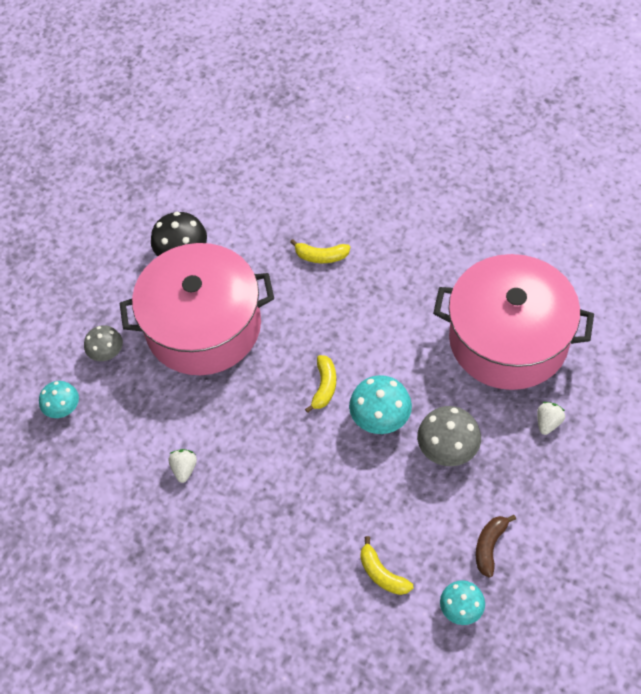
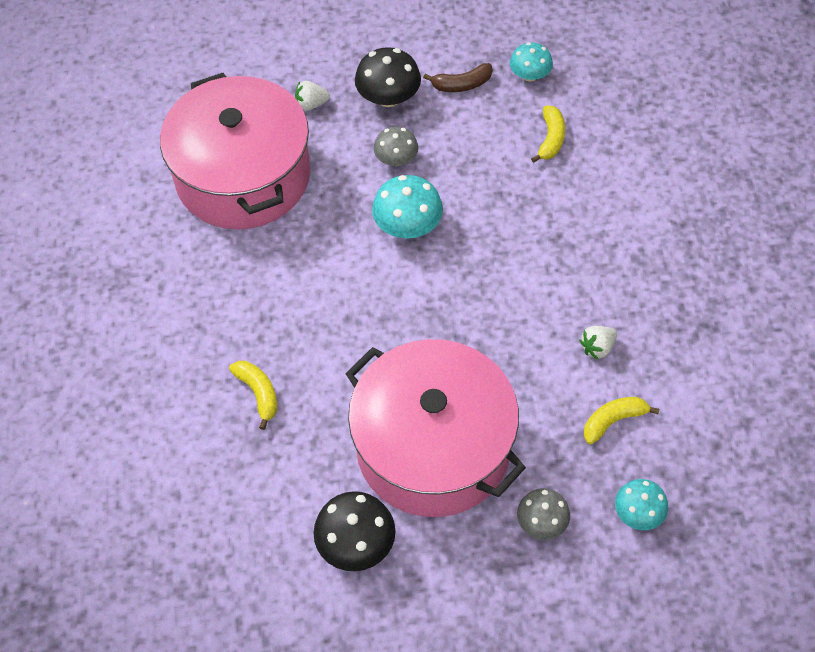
camera: 130 degrees left, 0 degrees up
yellow banana [305,355,336,413] -> yellow banana moved to [584,397,659,444]
grey mushroom [417,406,481,466] -> grey mushroom [374,126,418,166], size x0.66
none -> black mushroom [355,47,421,107]

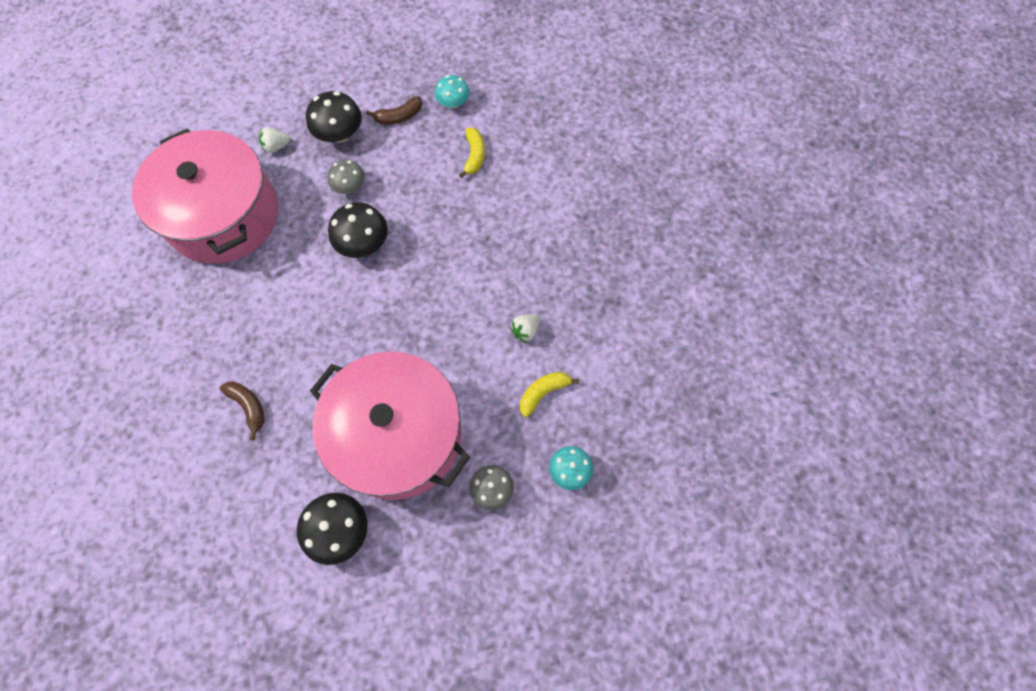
camera: 10 degrees left, 10 degrees up
yellow banana [229,361,277,430] -> brown banana [220,381,265,440]
turquoise mushroom [372,175,443,239] -> black mushroom [328,202,388,258]

